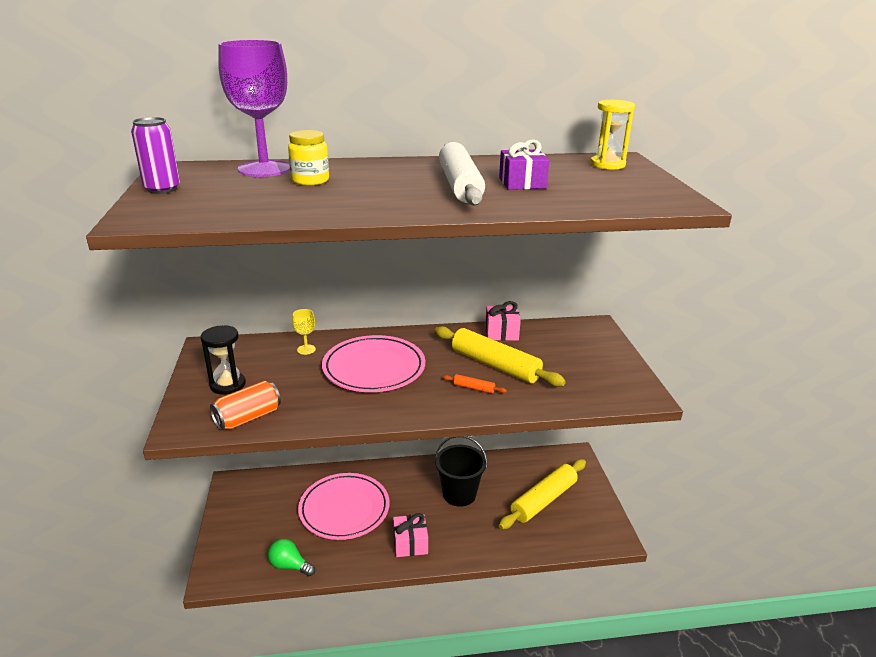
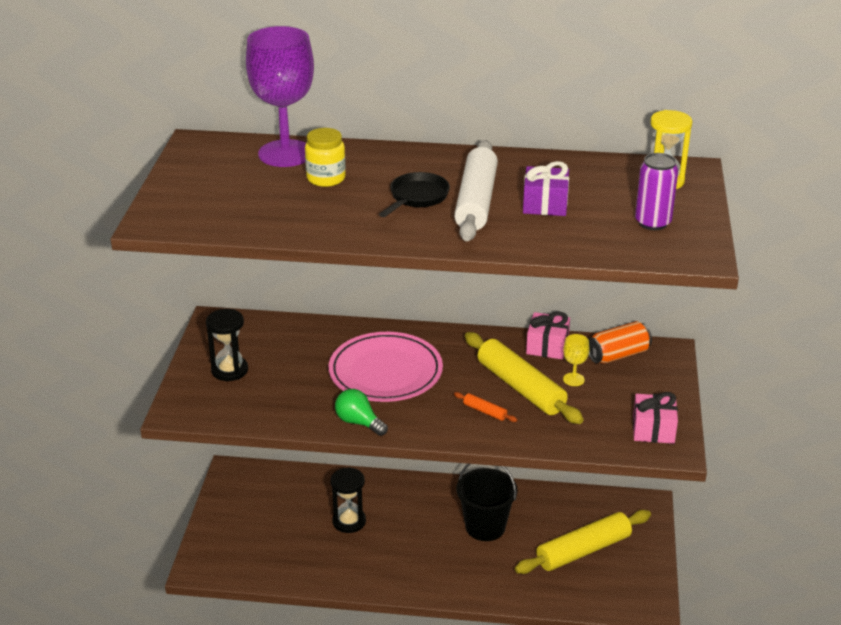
camera: 15 degrees right, 5 degrees up
purple can [131,117,180,194] -> purple can moved to [635,153,678,230]
orange can [210,381,281,430] -> orange can moved to [588,321,652,364]
green light bulb [268,539,315,576] -> green light bulb moved to [335,389,388,436]
yellow goblet [292,309,316,355] -> yellow goblet moved to [563,334,589,386]
pink plate [298,473,389,540] -> black hourglass [330,467,366,533]
pink gift [393,513,428,557] -> pink gift moved to [633,392,678,444]
none -> black pan [379,172,450,217]

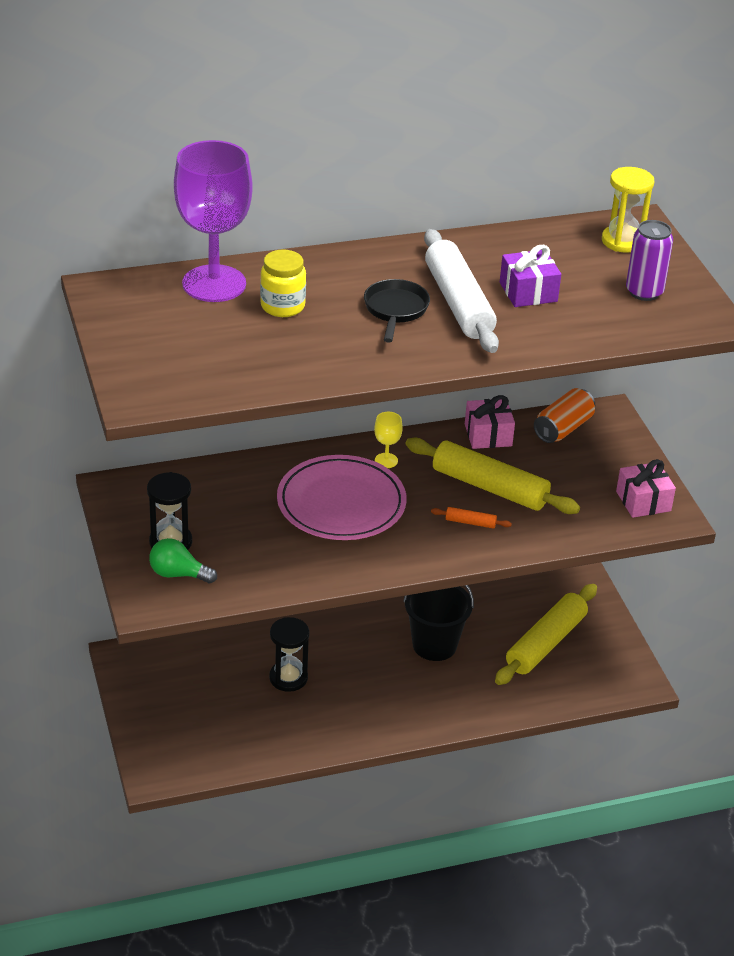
camera: 25 degrees left, 5 degrees up
green light bulb [335,389,388,436] -> green light bulb moved to [149,538,217,583]
yellow goblet [563,334,589,386] -> yellow goblet moved to [374,412,403,468]

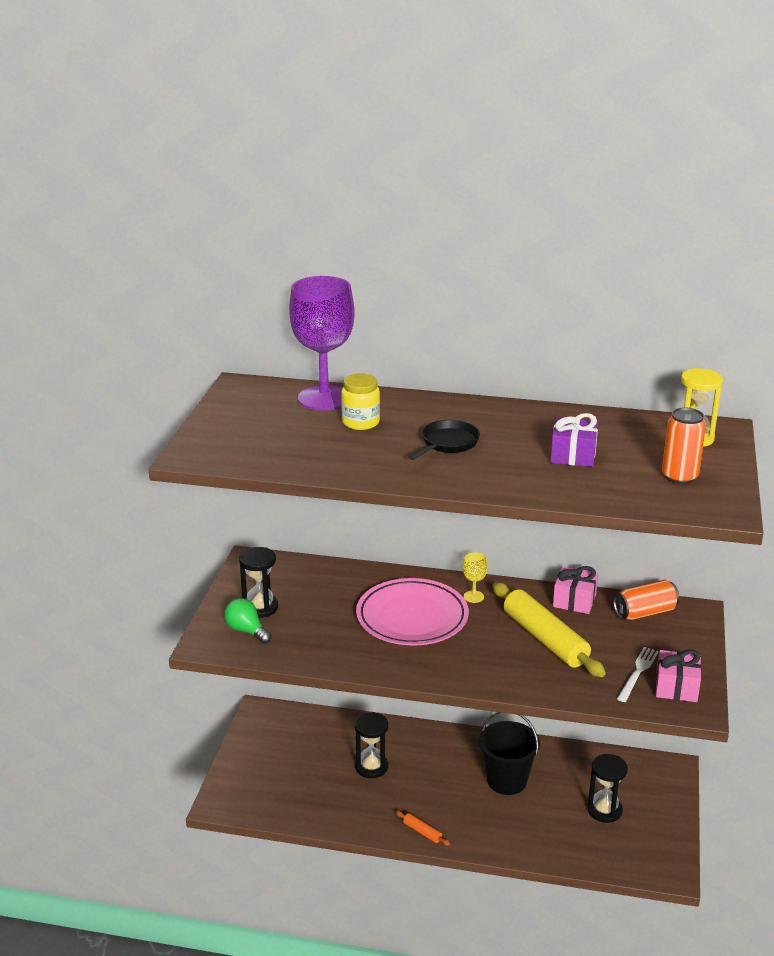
camera: 30 degrees right, 10 degrees down
white rolling pin [424,229,499,353] -> none
orange rolling pin [431,507,512,529] -> orange rolling pin moved to [395,811,450,846]
yellow rolling pin [495,584,597,685] -> black hourglass [587,754,628,823]
purple can [626,220,673,301] -> orange can [662,407,706,484]
none -> white fork [617,647,659,702]

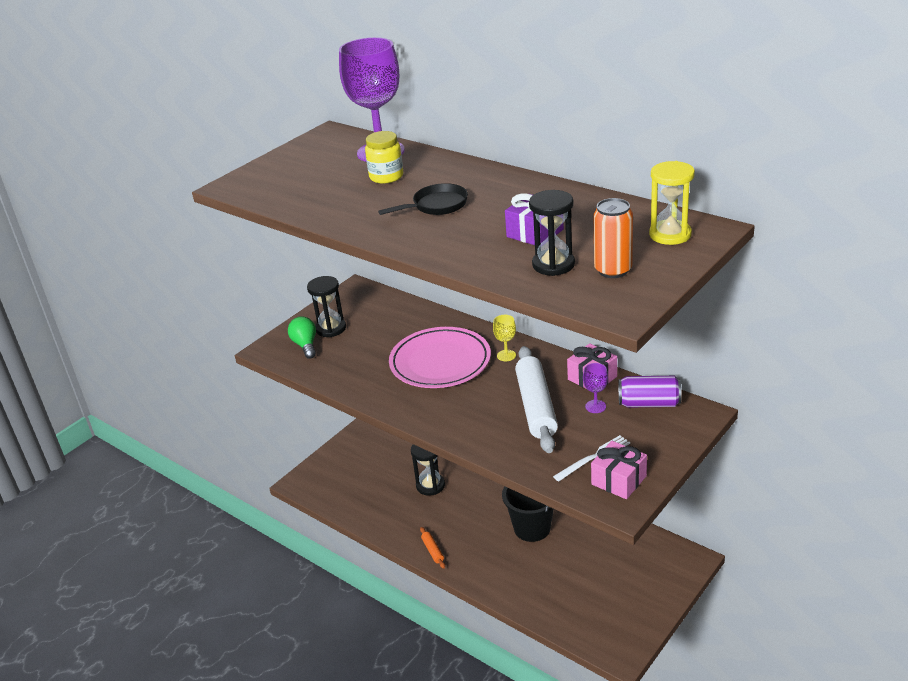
camera: 30 degrees right, 5 degrees up
yellow rolling pin [492,582,606,677] -> white rolling pin [515,346,558,453]
black hourglass [587,754,628,823] -> black hourglass moved to [529,190,575,276]
orange can [613,580,680,620] -> purple can [619,376,682,407]
none -> purple goblet [583,363,608,413]

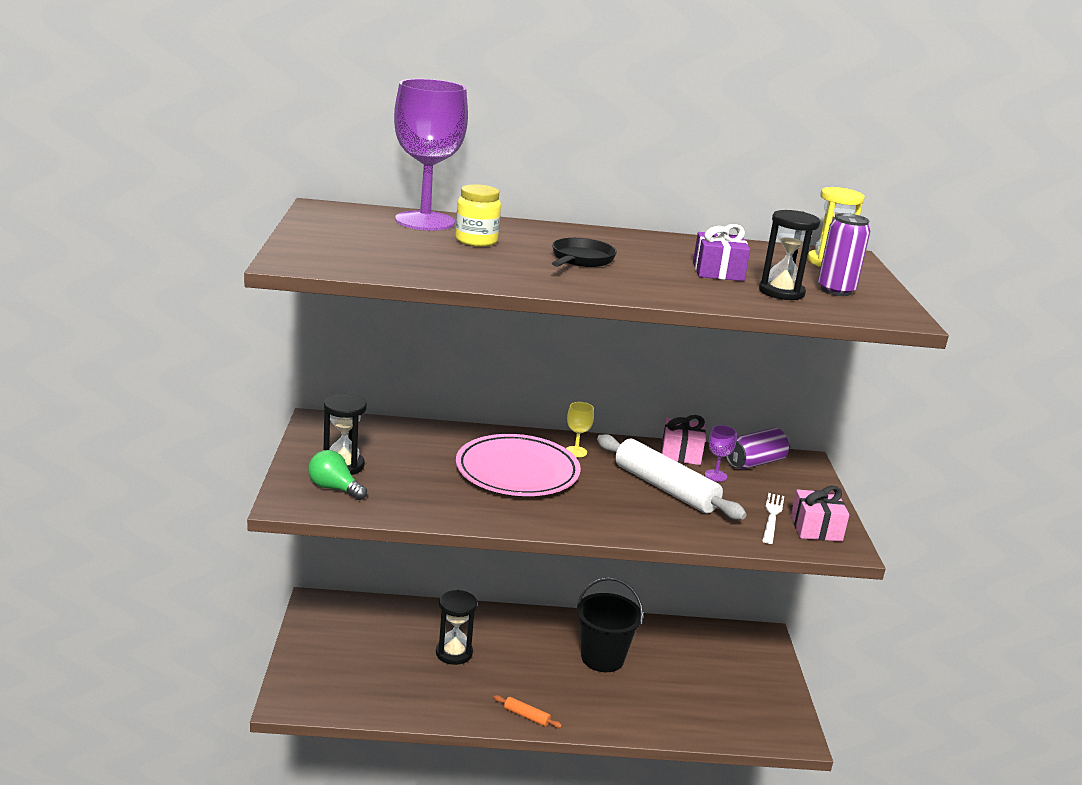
camera: 45 degrees left, 10 degrees down
orange can [594,198,633,278] -> purple can [818,213,870,296]

